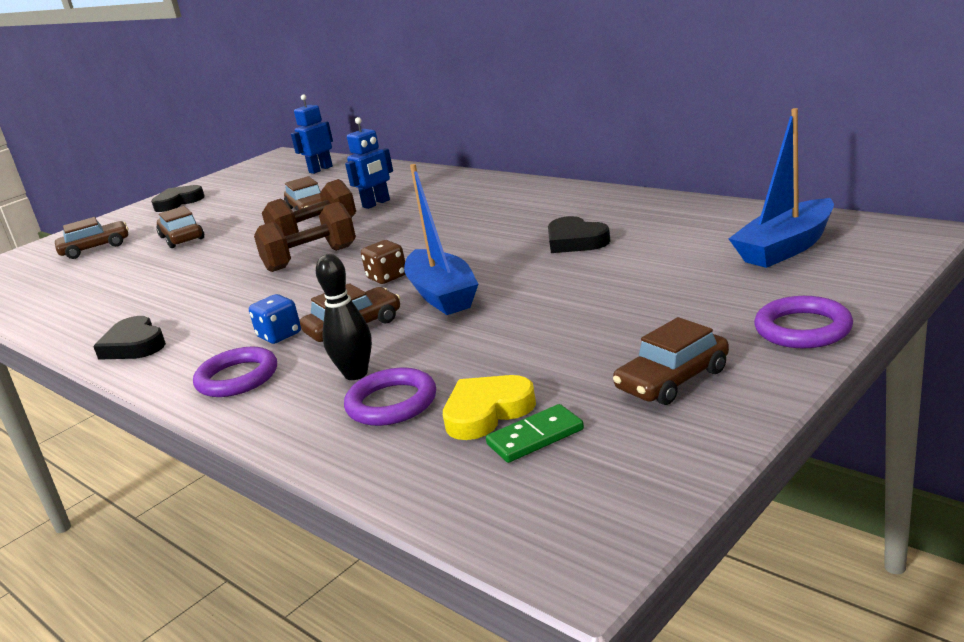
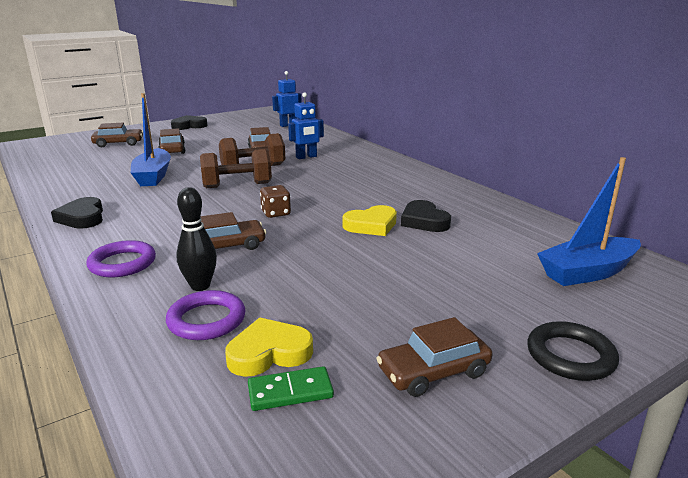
camera: 10 degrees right, 0 degrees up
blue dice [249,294,301,344] -> none
blue boat [404,164,478,315] -> blue boat moved to [131,93,171,186]
purple ring [754,296,853,348] -> black ring [527,321,619,381]
none -> yellow heart [343,205,397,236]

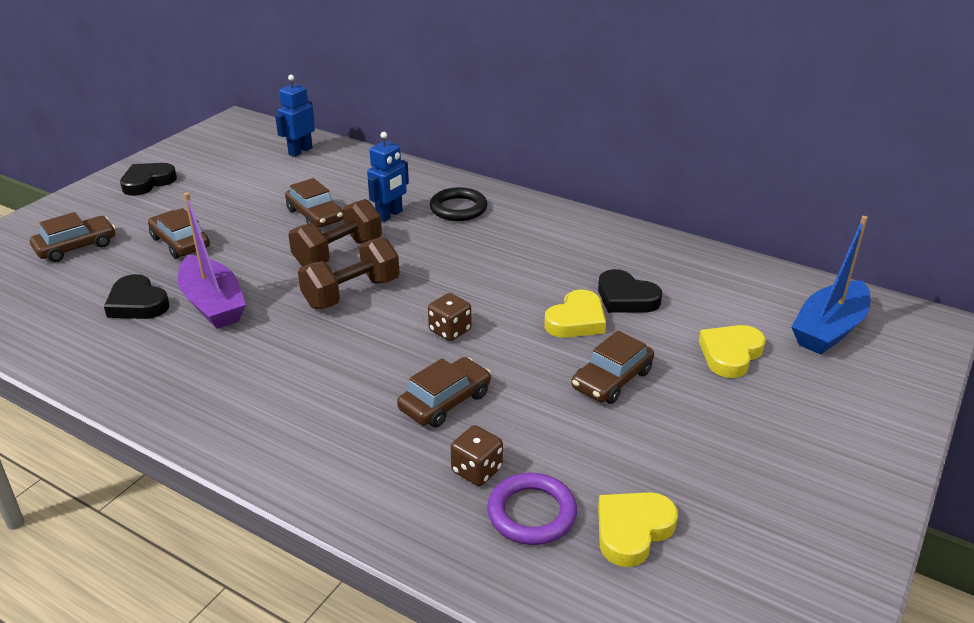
camera: 25 degrees left, 10 degrees up
black heart [51,197,103,229] -> black heart moved to [104,274,170,319]
purple ring [86,240,156,277] -> none
blue boat [131,93,171,186] -> purple boat [178,192,246,329]
black bowling pin [176,187,217,291] -> brown dice [451,425,503,486]
green domino [248,366,334,411] -> none
brown car [376,317,492,397] -> brown car moved to [571,331,654,404]
black ring [527,321,619,381] -> black ring moved to [430,187,487,221]
none -> yellow heart [699,325,766,378]

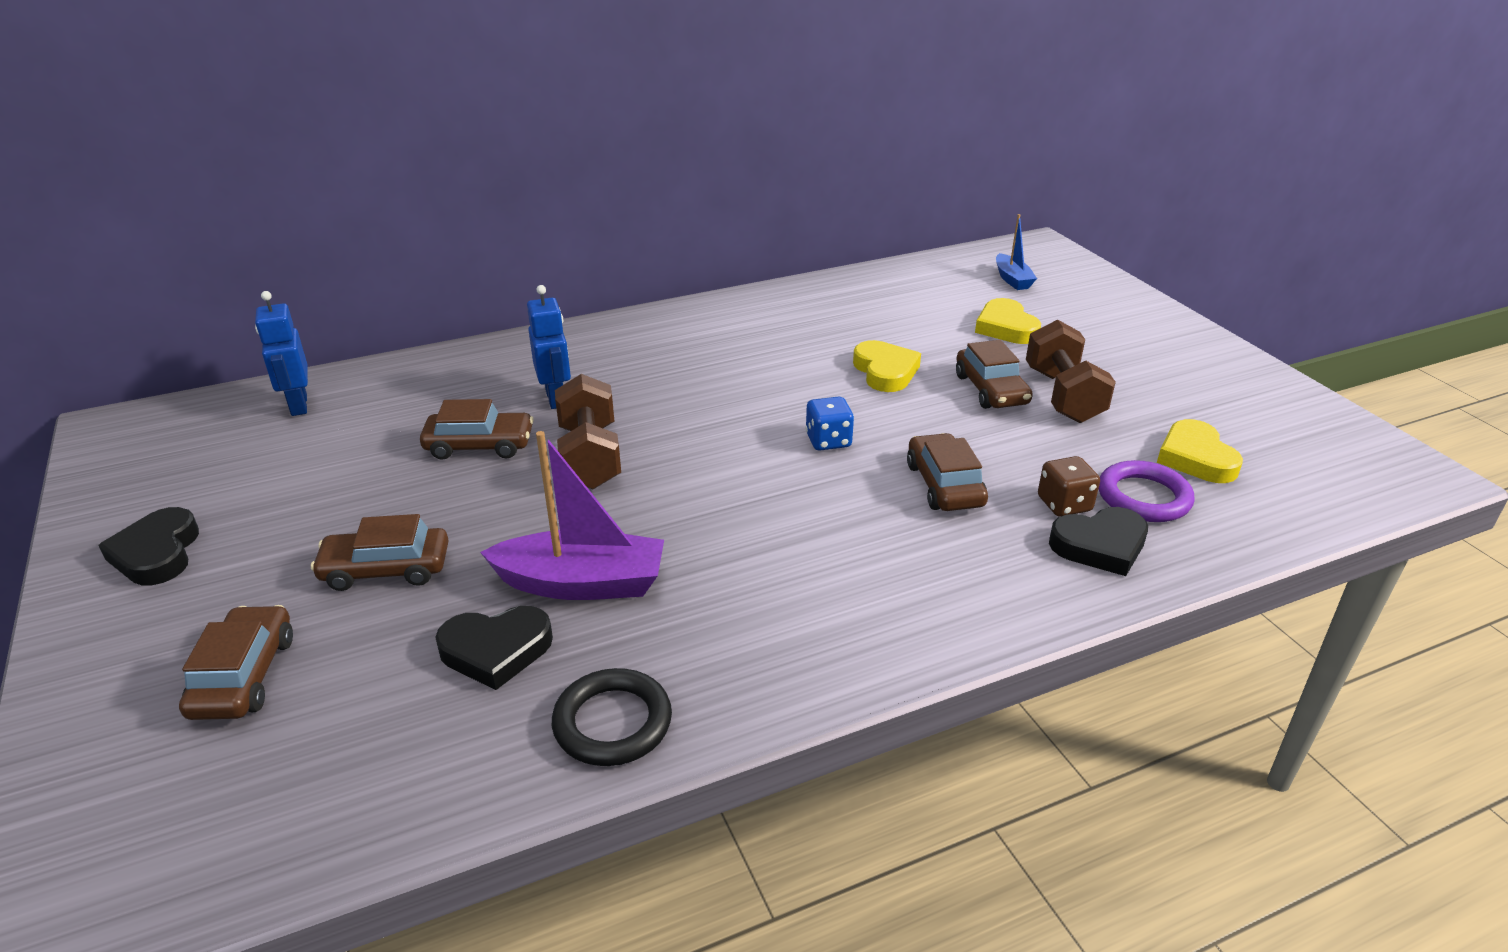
camera: 55 degrees left, 0 degrees up
brown dumbbell [298,237,400,309] -> brown dumbbell moved to [1026,320,1116,423]
brown dice [428,293,472,341] -> blue dice [805,397,854,450]
black ring [430,187,487,221] -> black ring moved to [552,668,672,766]
black heart [598,269,662,313] -> black heart moved to [1049,507,1148,576]
blue boat [791,216,870,355] -> blue boat [996,214,1037,290], size x0.57

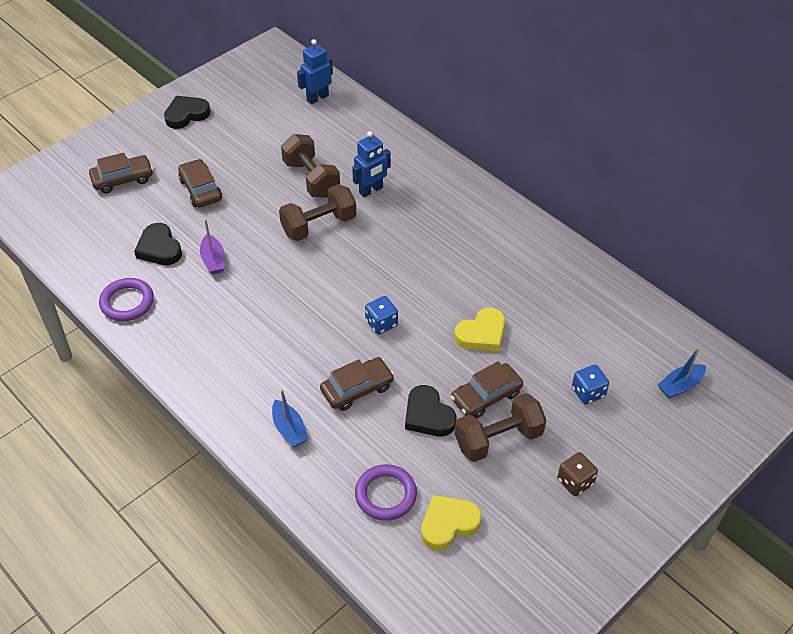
camera: 70 degrees right, 15 degrees up
brown car [420,399,534,460] -> brown dumbbell [281,134,340,198]
purple boat [480,431,664,600] -> purple boat [200,219,225,275], size x0.57
black ring [552,668,672,766] -> purple ring [99,278,154,321]
yellow heart [975,298,1041,344] -> blue dice [572,365,609,405]
brown dice [1038,456,1100,517] -> brown dice moved to [557,452,598,496]
black heart [1049,507,1148,576] -> black heart moved to [405,385,457,436]
none -> blue boat [272,390,309,447]

